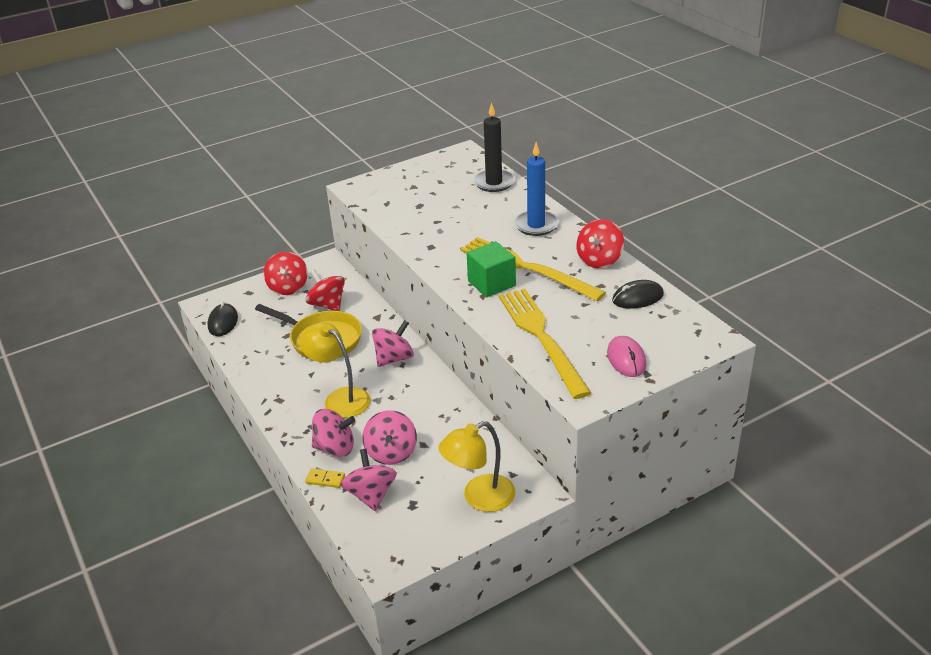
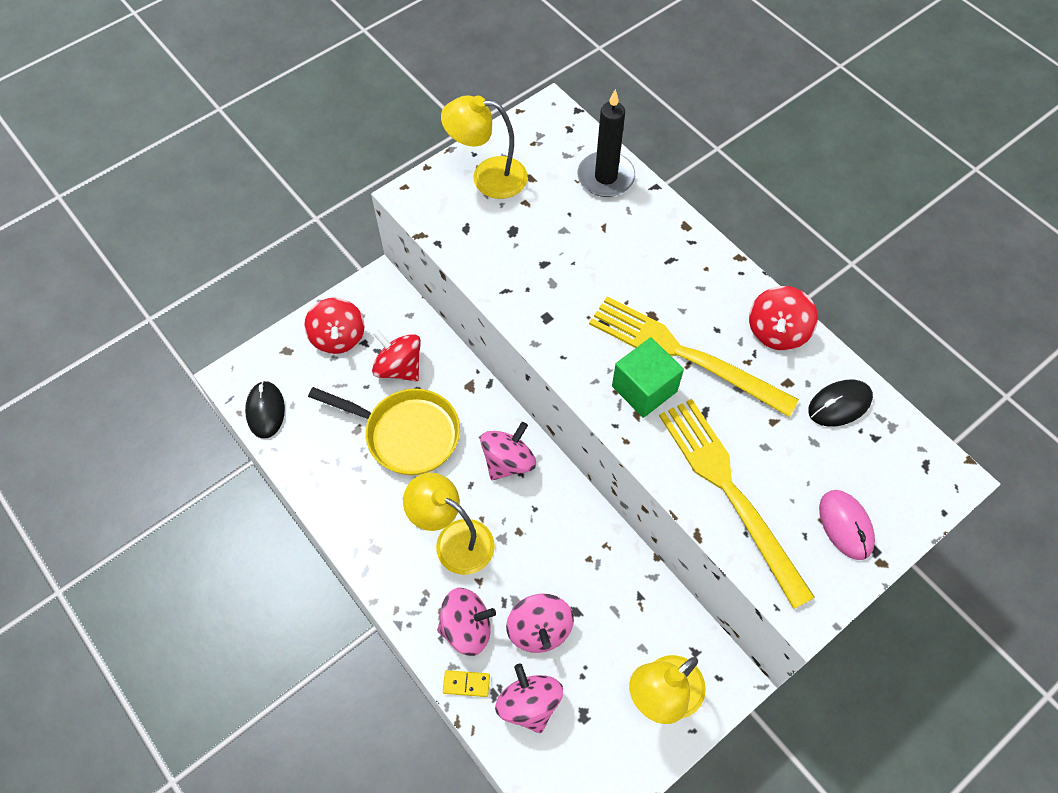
camera: 10 degrees left, 25 degrees up
blue candle [514,142,559,236] -> none
none -> yellow lamp [441,95,528,199]

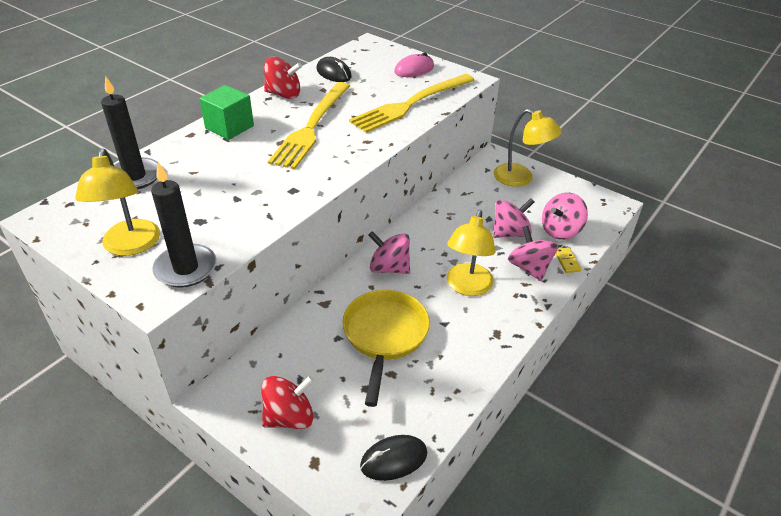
camera: 105 degrees left, 20 degrees down
red spinning top [372,330,421,381] -> none
green cube [612,337,684,418] -> green cube moved to [199,85,254,140]
none -> black candle [151,162,217,288]

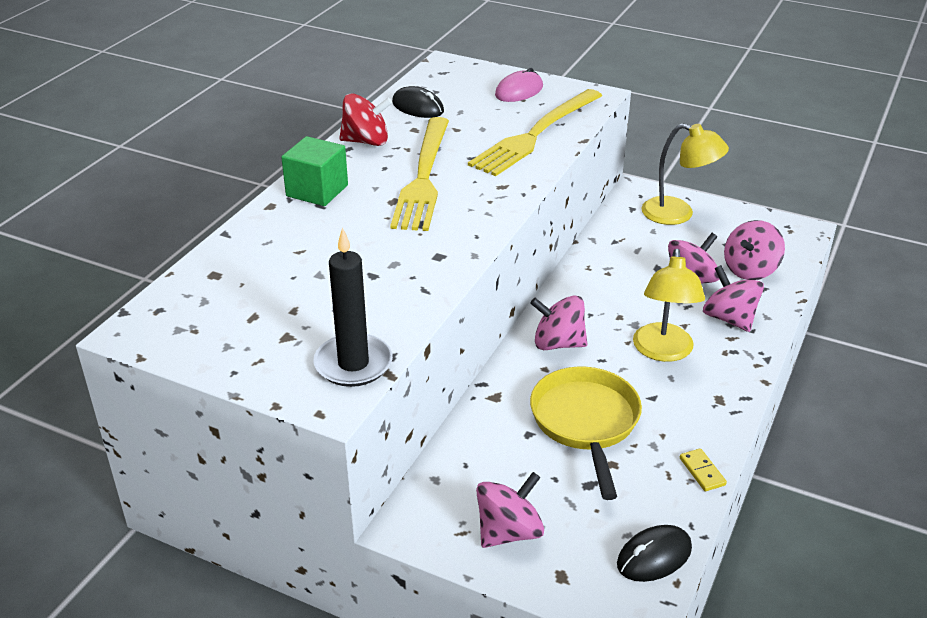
camera: 10 degrees left, 5 degrees down
yellow lamp [75,149,160,256] -> none
black candle [101,76,158,189] -> none
red spinning top [261,376,314,429] -> pink spinning top [476,472,544,548]
yellow domino [556,247,581,273] -> yellow domino moved to [680,448,727,491]

